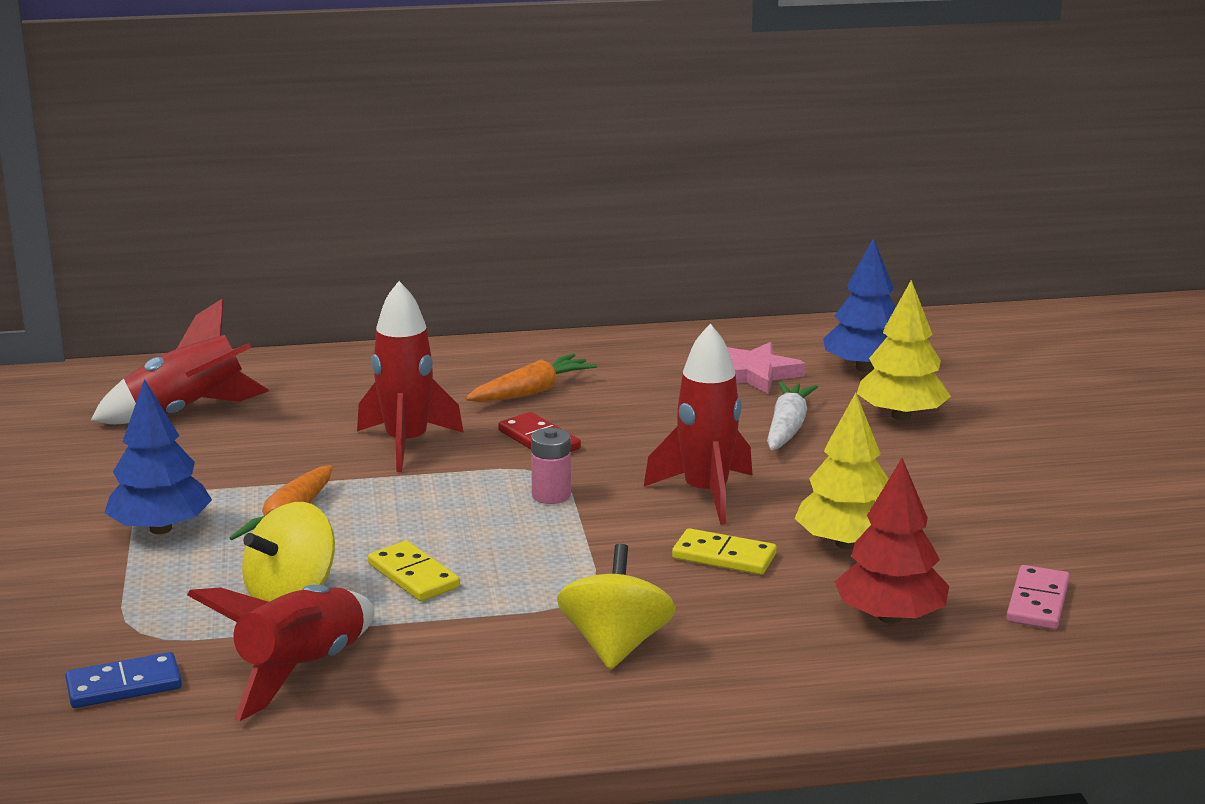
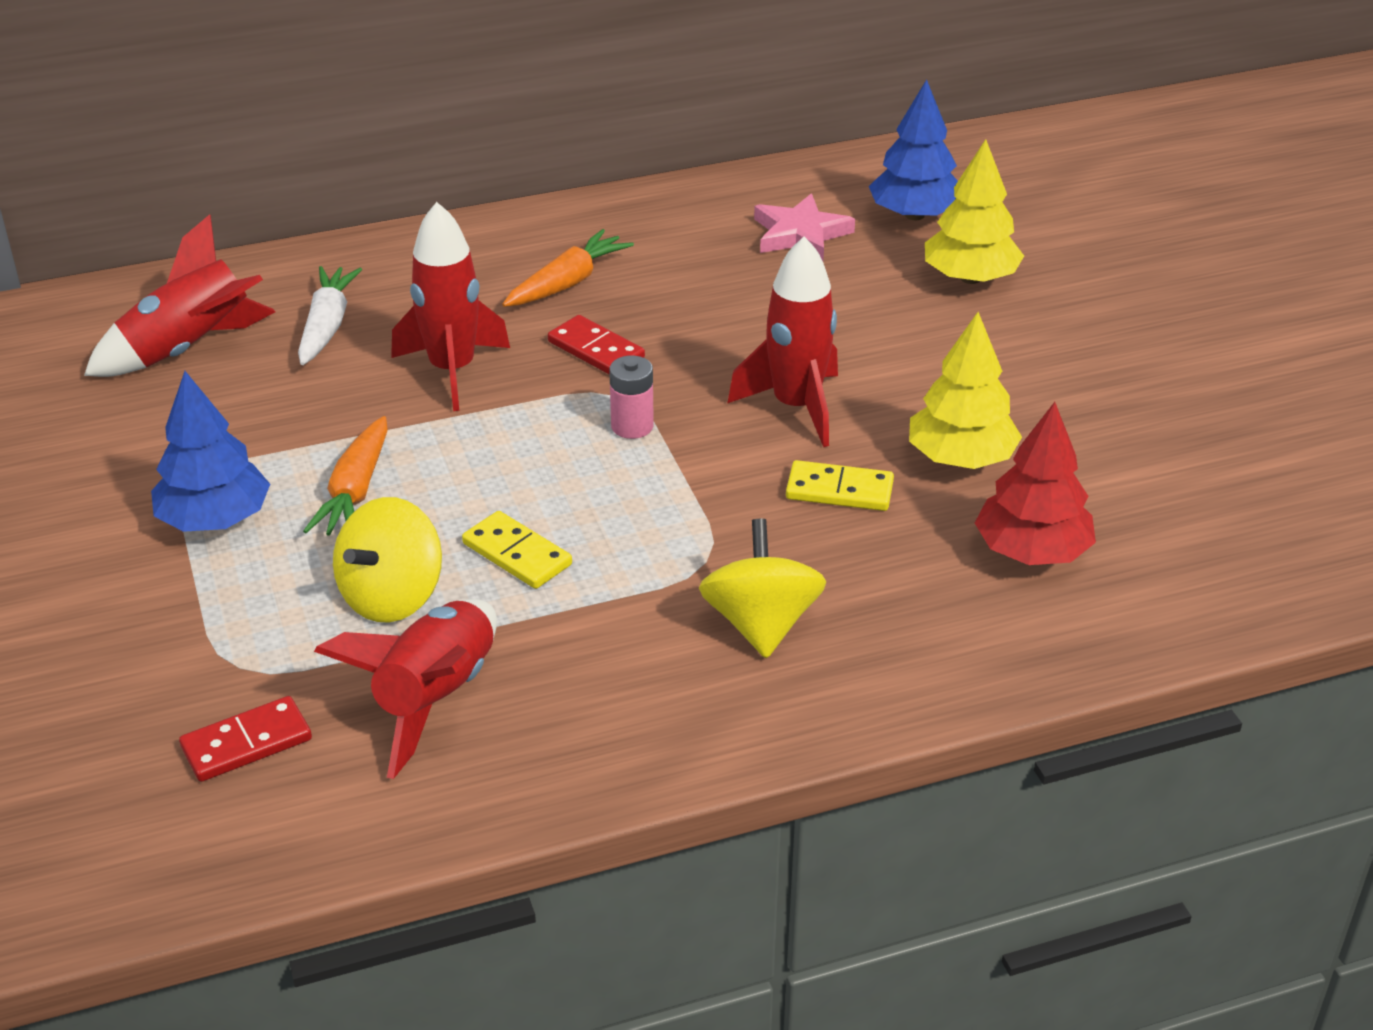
camera: 10 degrees left, 15 degrees up
blue domino [65,652,182,708] -> red domino [179,696,312,782]
white carrot [767,381,818,450] -> white carrot moved to [298,266,362,365]
pink domino [1006,565,1070,630] -> none

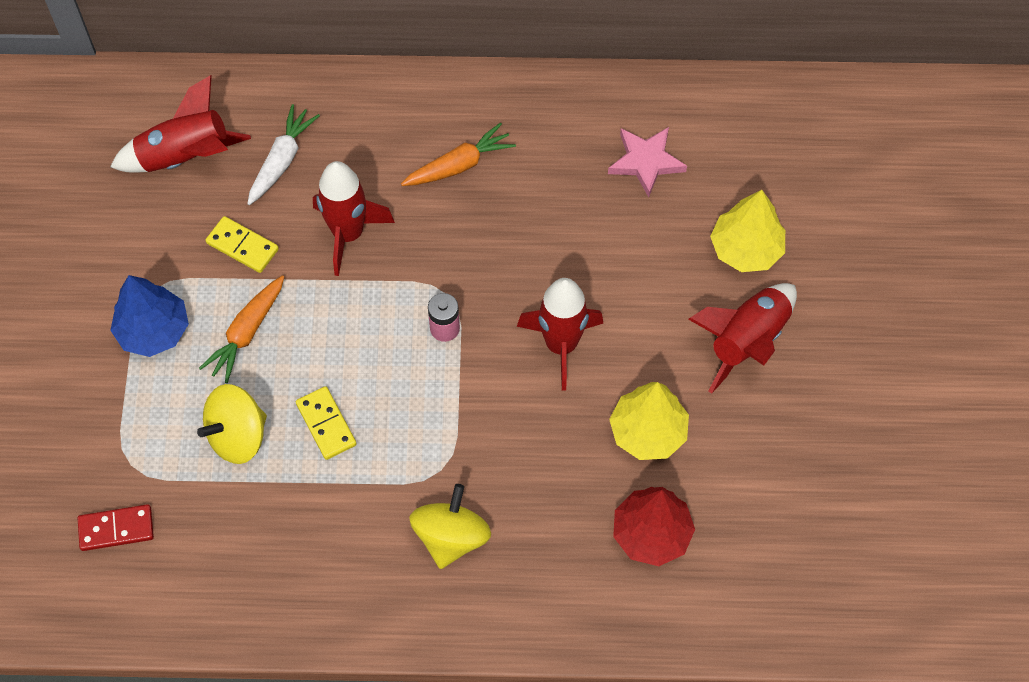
camera: 20 degrees right, 25 degrees up
red rocket [314,599,497,779] -> red rocket moved to [688,283,797,393]
red domino [548,315,645,375] -> none
yellow domino [786,460,894,511] -> yellow domino moved to [206,216,279,273]
blue tree [869,79,958,220] -> none

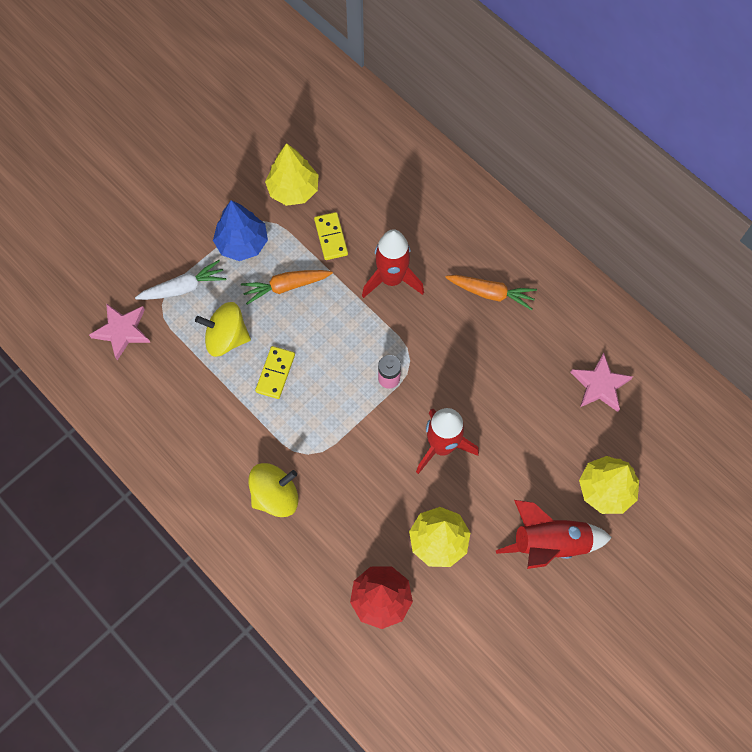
camera: 45 degrees right, 5 degrees up
red domino [78,504,154,551] -> pink star [89,303,151,360]
red rocket [110,75,251,173] -> none
white carrot [247,104,320,205] -> white carrot moved to [135,260,227,300]
none -> yellow tree [265,143,318,206]

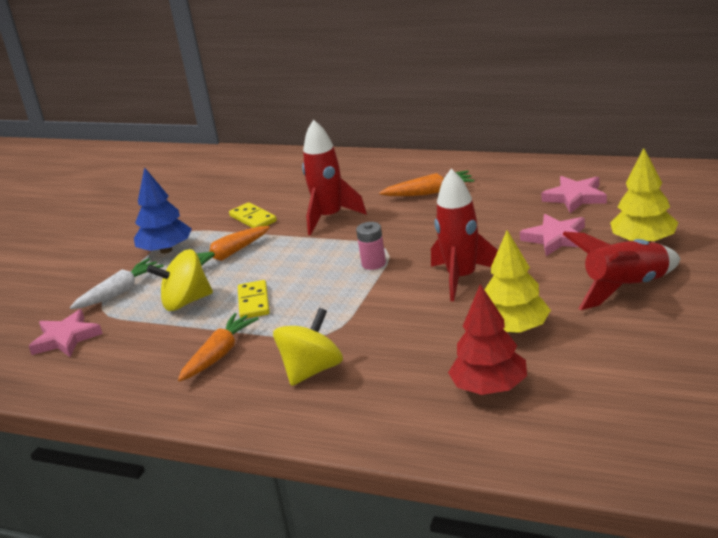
camera: 20 degrees left, 40 degrees down
yellow tree [265,143,318,206] -> none
none -> orange carrot [178,313,259,382]
none -> pink star [520,214,585,256]

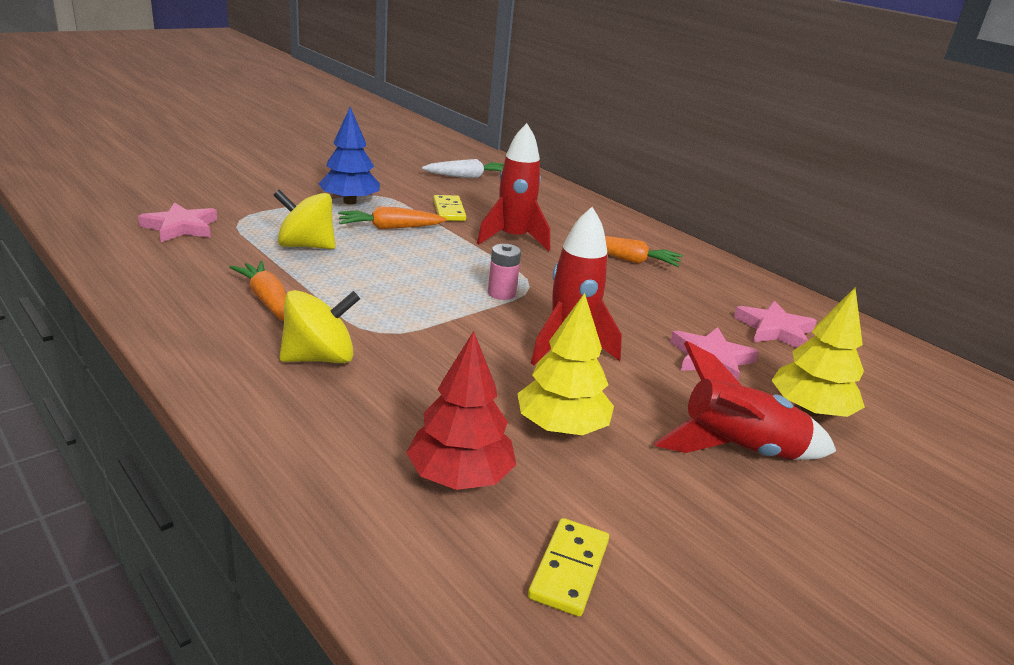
camera: 20 degrees right, 0 degrees up
white carrot [70,258,164,309] -> white carrot moved to [422,159,504,178]
orange carrot [178,313,259,382] -> orange carrot turned 90 degrees counterclockwise [229,261,286,321]
yellow domino [238,280,270,319] -> yellow domino moved to [528,518,609,617]

